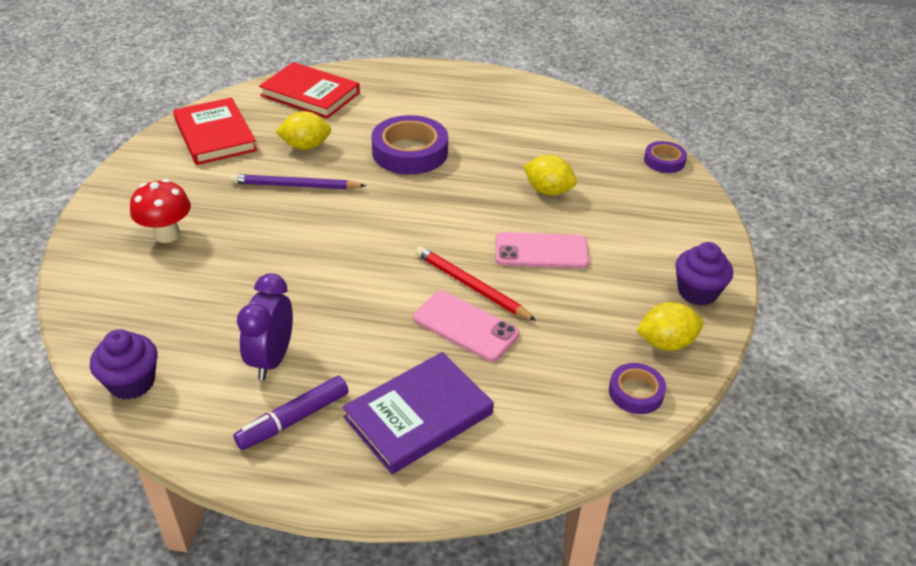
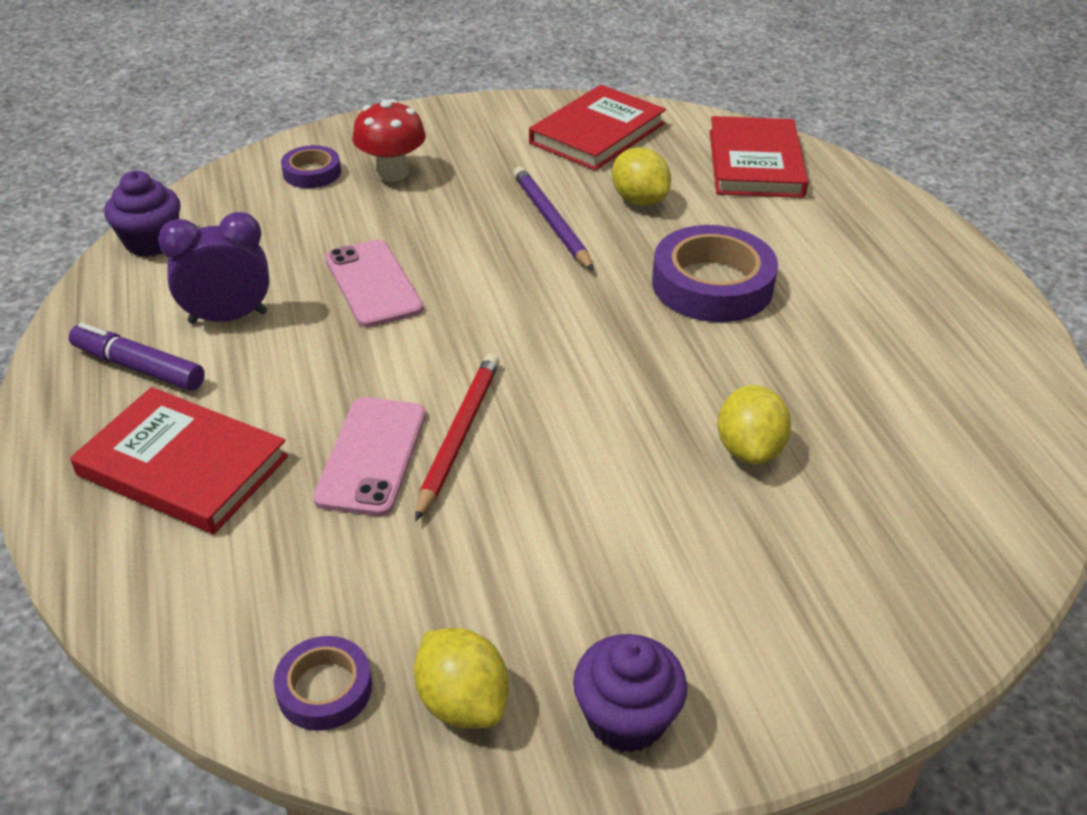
camera: 65 degrees right, 0 degrees up
purple book [343,352,494,474] -> red book [70,387,288,534]
pink phone [495,232,590,268] -> pink phone moved to [326,240,423,328]
purple tape [644,141,687,173] -> purple tape moved to [281,145,341,188]

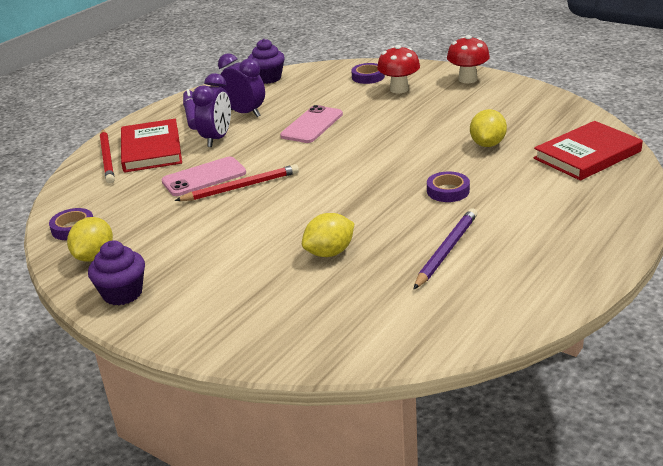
camera: 55 degrees right, 10 degrees down
purple pencil [513,166,594,271] -> purple pencil moved to [414,208,477,289]
red book [529,85,666,171] -> none
purple tape [652,225,778,322] -> purple tape [427,171,470,202], size x0.54
none -> red pencil [100,129,115,184]
none -> purple clock [192,73,231,147]
none -> red mushroom [447,35,490,83]

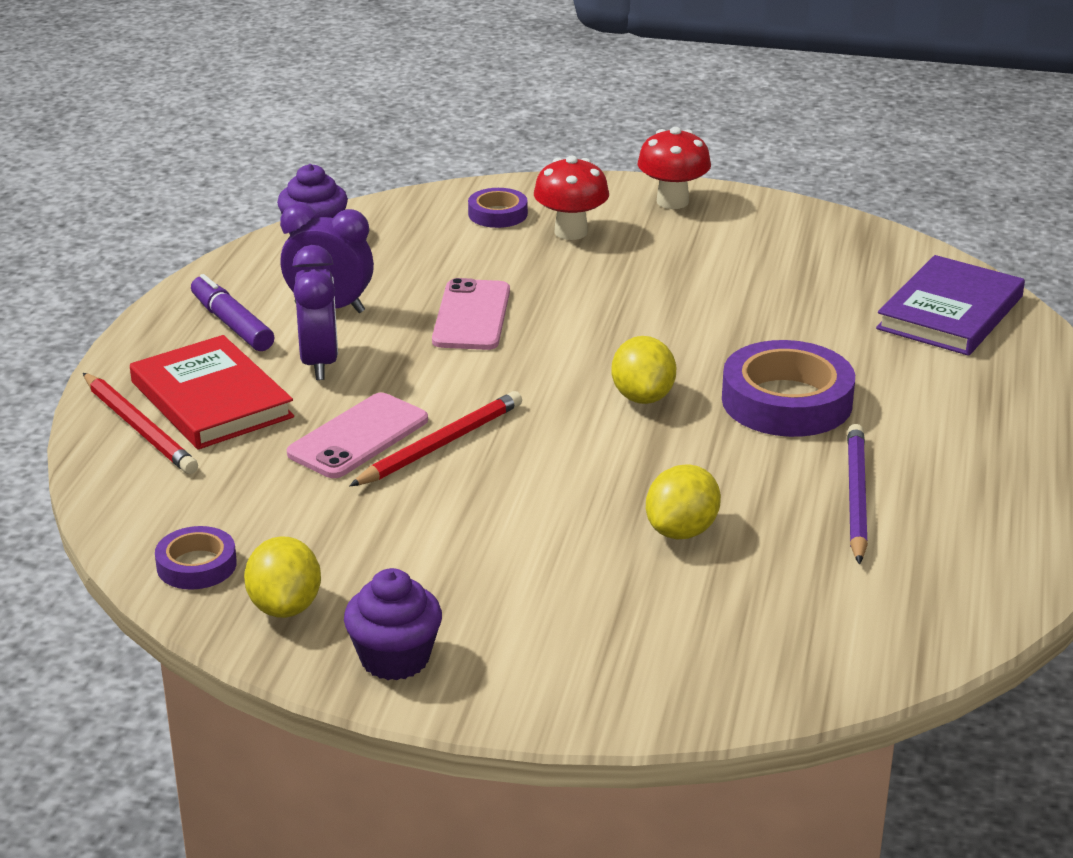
camera: 25 degrees left, 0 degrees up
purple tape [427,171,470,202] -> purple tape [722,340,855,437], size x1.86
yellow lemon [470,109,507,147] -> yellow lemon moved to [612,336,676,404]
red book [534,121,643,181] -> purple book [876,255,1025,356]

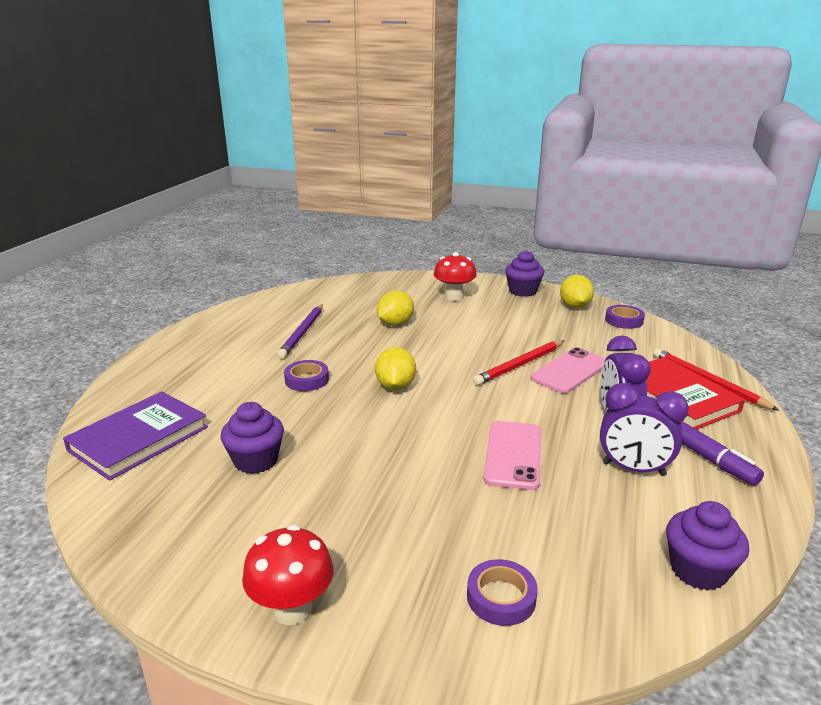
camera: 175 degrees left, 5 degrees down
red mushroom [534,156,609,240] -> red mushroom moved to [434,252,477,301]
purple tape [722,340,855,437] -> purple tape [284,360,329,391], size x0.54
none -> purple cupcake [220,402,284,474]

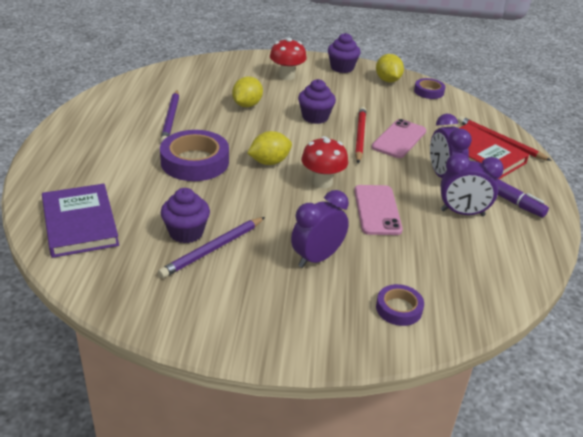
camera: 15 degrees left, 10 degrees up
purple book [63,391,208,481] -> purple book turned 45 degrees counterclockwise [42,184,119,258]
red mushroom [242,525,334,625] -> red mushroom moved to [301,136,348,189]
purple tape [284,360,329,391] -> purple tape [160,130,229,181], size x1.86
yellow lemon [375,347,416,390] -> yellow lemon turned 75 degrees clockwise [247,131,292,165]
red pencil [473,340,564,385] -> red pencil turned 150 degrees clockwise [355,107,366,163]
purple cupcake [666,501,749,591] -> purple cupcake moved to [298,79,336,124]
none -> purple pencil [158,217,265,278]
none -> purple clock [291,190,349,268]

